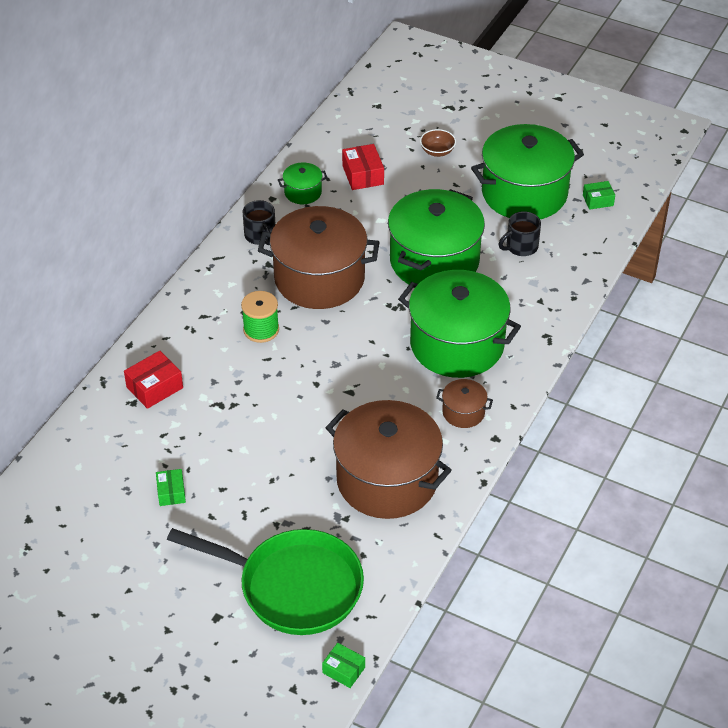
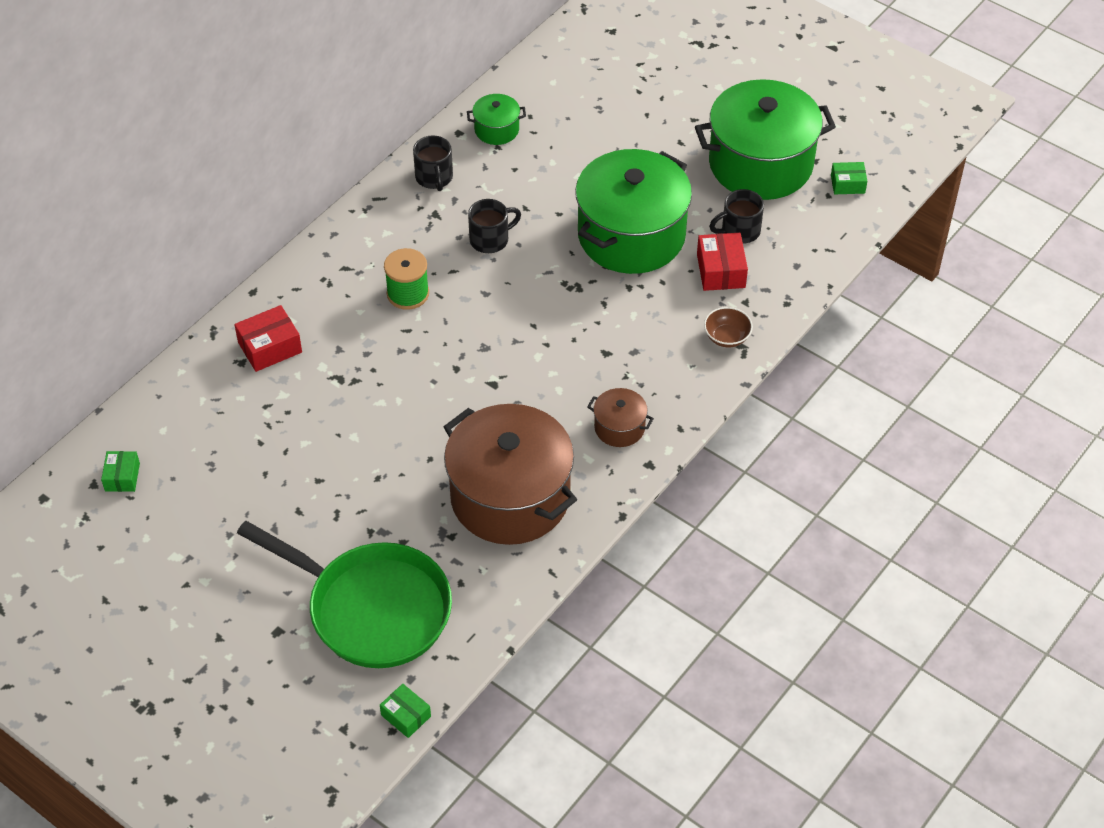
camera: 10 degrees right, 5 degrees up
green box [156,469,186,506] -> green box moved to [101,451,140,492]
brown pot [258,206,380,309] -> black mug [468,199,521,253]
red box [342,144,384,190] -> red box moved to [697,233,748,291]
green pot [398,270,521,378] -> none
brown bowl [420,129,456,157] -> brown bowl moved to [704,307,753,347]

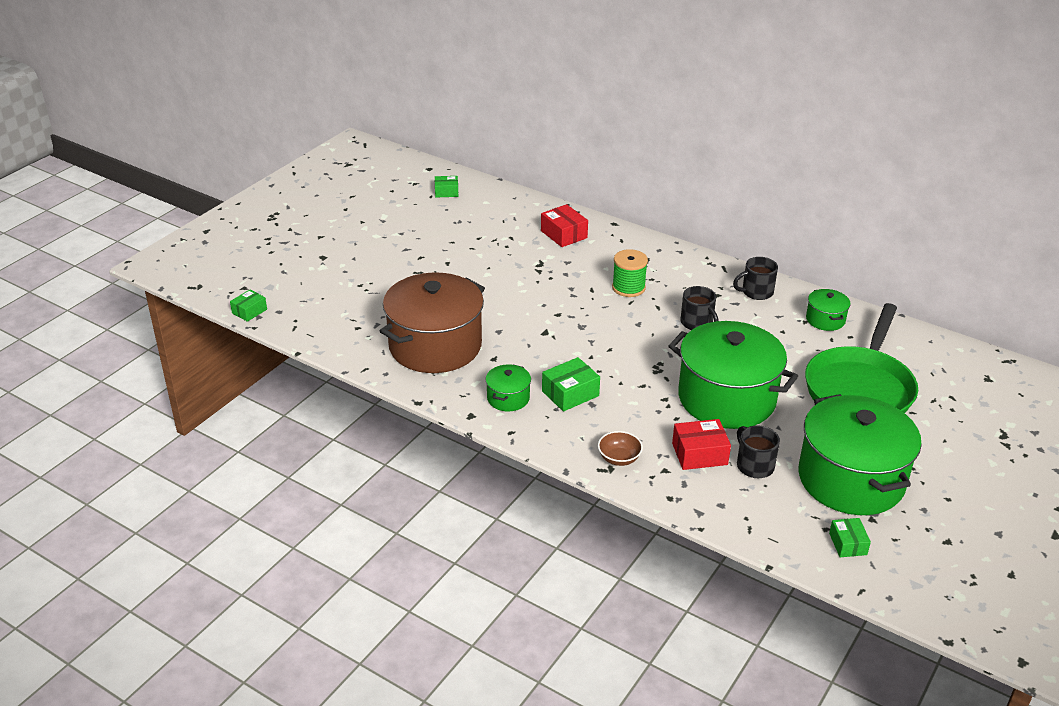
camera: 85 degrees right, 15 degrees down
green pan [237,521,452,668] -> green pan moved to [805,303,918,413]
brown pot [587,388,654,447] -> green pot [486,364,531,412]
none -> green box [542,357,600,411]

